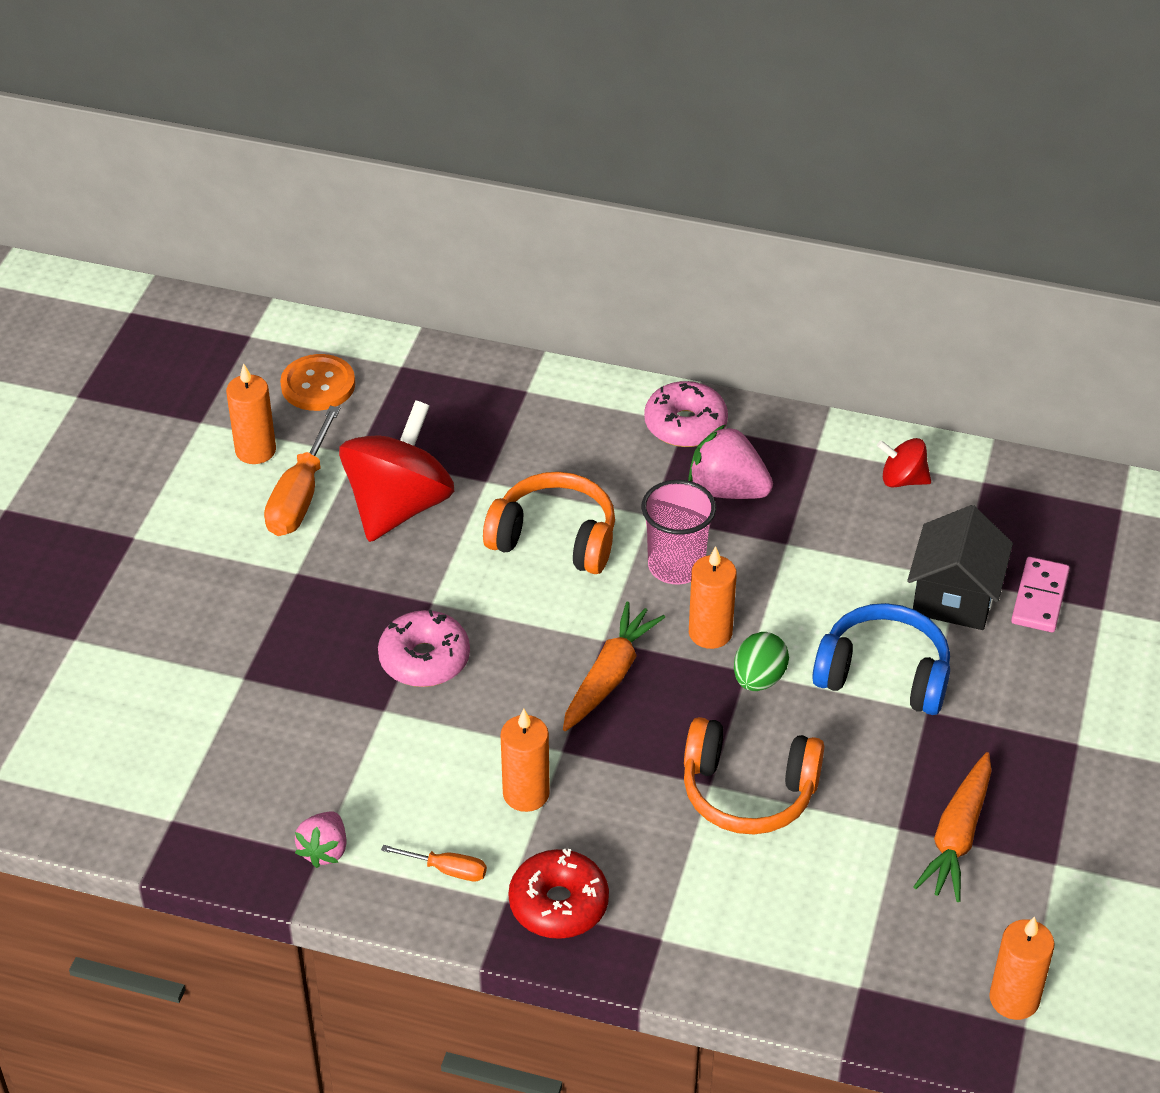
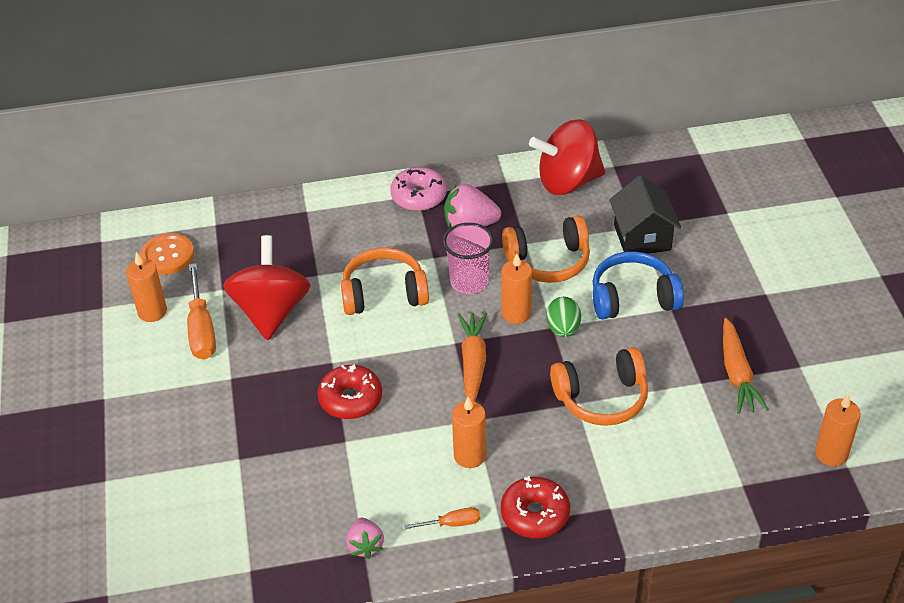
camera: 25 degrees left, 0 degrees up
pink donut [378,610,470,687] -> red donut [317,364,382,419]
red spinning top [877,438,931,487] -> red spinning top [529,119,605,195], size x2.07
pink domino [1011,557,1070,632] -> none
none -> orange headphones [502,215,590,283]

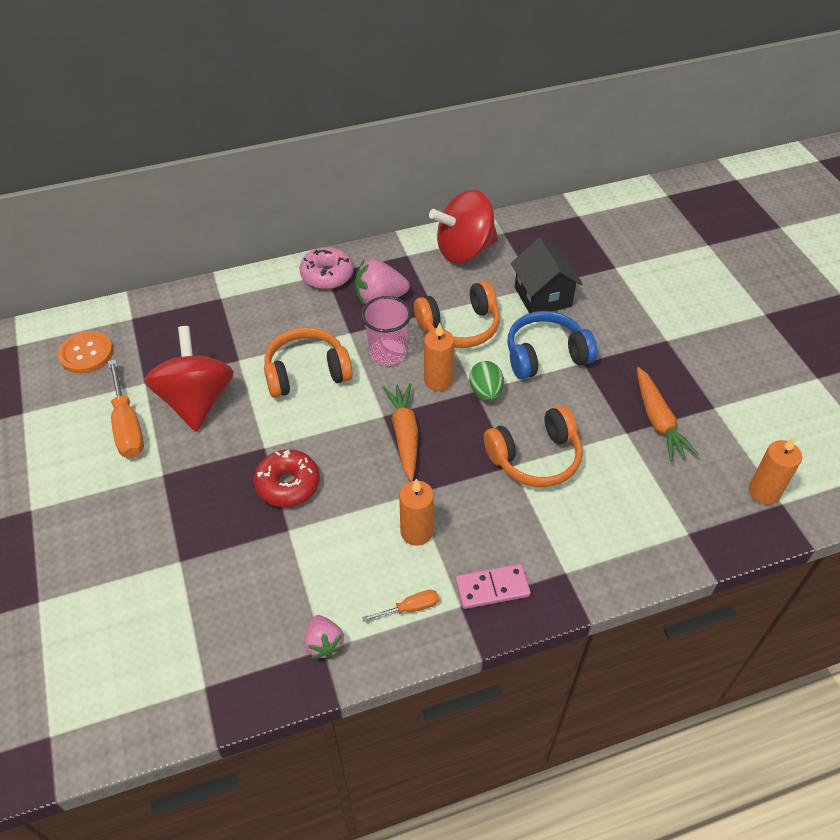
camera: 10 degrees left, 5 degrees up
orange candle [126,252,167,322] -> none
red donut [501,476,570,538] -> pink domino [456,564,531,609]

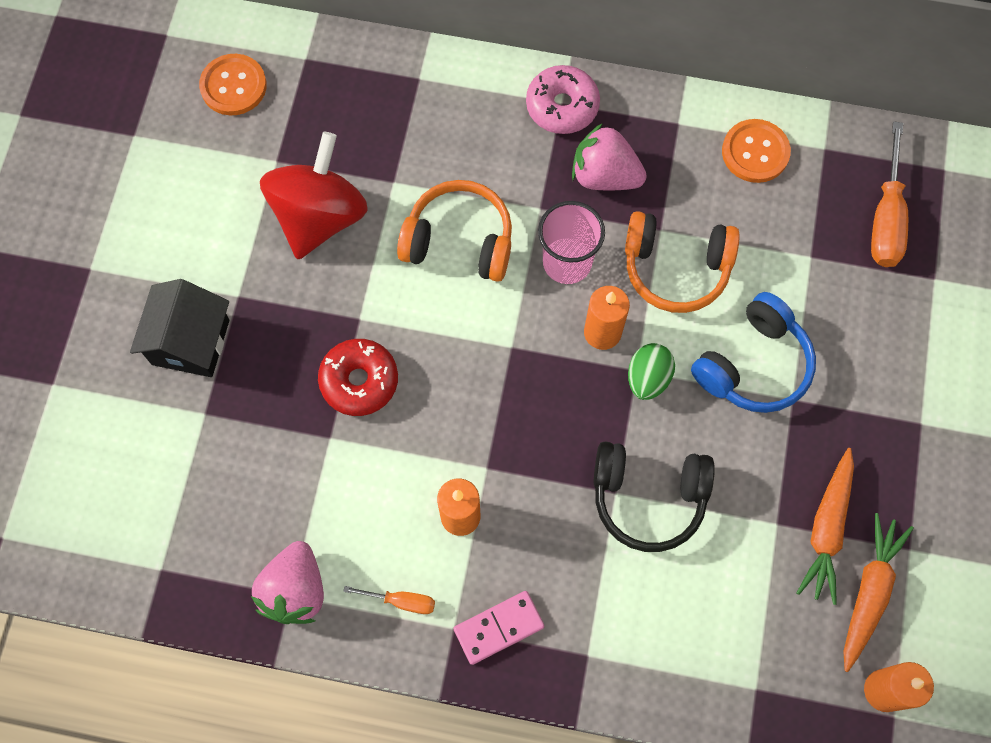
camera: 30 degrees right, 20 degrees up
orange screwdriver [108,359,144,458] -> orange screwdriver moved to [871,121,908,267]
pink strawberry [305,615,344,659] -> pink strawberry [251,541,324,624], size x1.58
orange carrot [383,383,418,481] -> orange carrot moved to [843,513,914,672]
red spinning top [429,190,498,264] -> orange button [722,119,791,183]
pink domino [456,564,531,609] -> pink domino turned 45 degrees counterclockwise [453,591,544,665]
orange headphones [484,405,583,487] -> black headphones [594,442,715,552]
blue headphones [507,311,597,379] -> blue headphones turned 120 degrees clockwise [691,292,816,413]
black house [511,238,583,313] -> black house moved to [130,279,230,377]

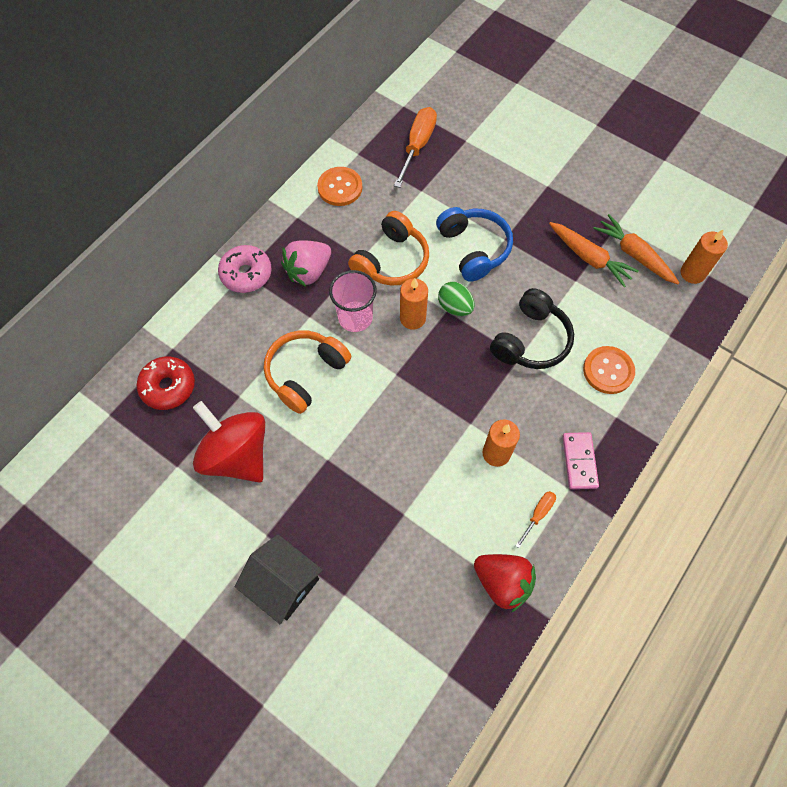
camera: 65 degrees left, 5 degrees down
orange button [199,54,267,115] -> orange button moved to [583,346,635,394]
pink strawberry [251,541,324,624] -> red strawberry [474,554,536,612]
red donut [318,339,398,416] -> red donut moved to [136,356,195,410]
orange screwdriver [871,121,908,267] -> orange screwdriver turned 105 degrees counterclockwise [394,107,437,188]

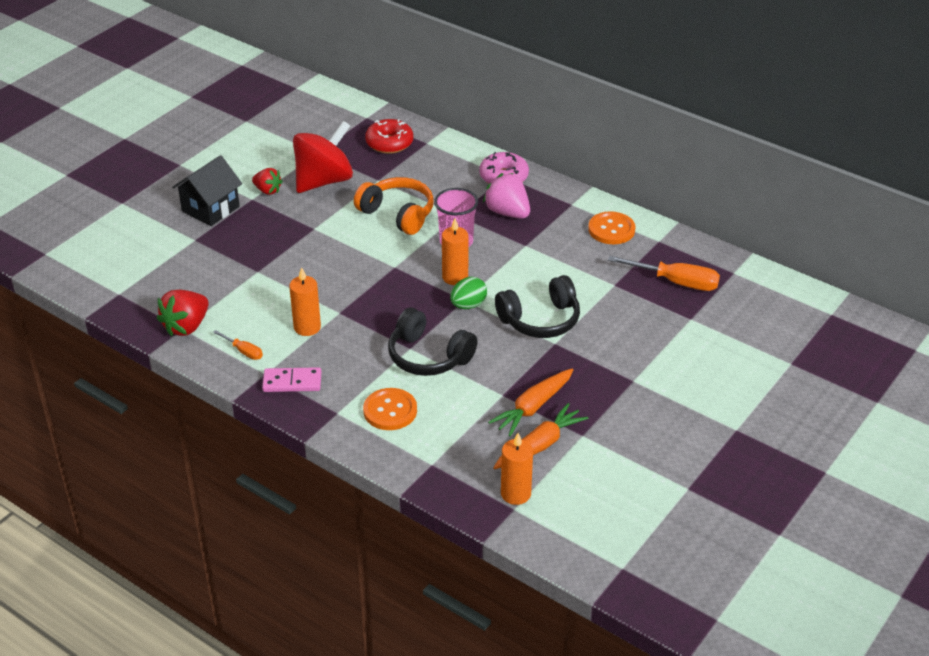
camera: 90 degrees right, 25 degrees down
orange headphones [348,211,429,285] -> none
blue headphones [436,207,513,282] -> black headphones [495,275,580,338]
none -> red strawberry [252,168,283,195]

